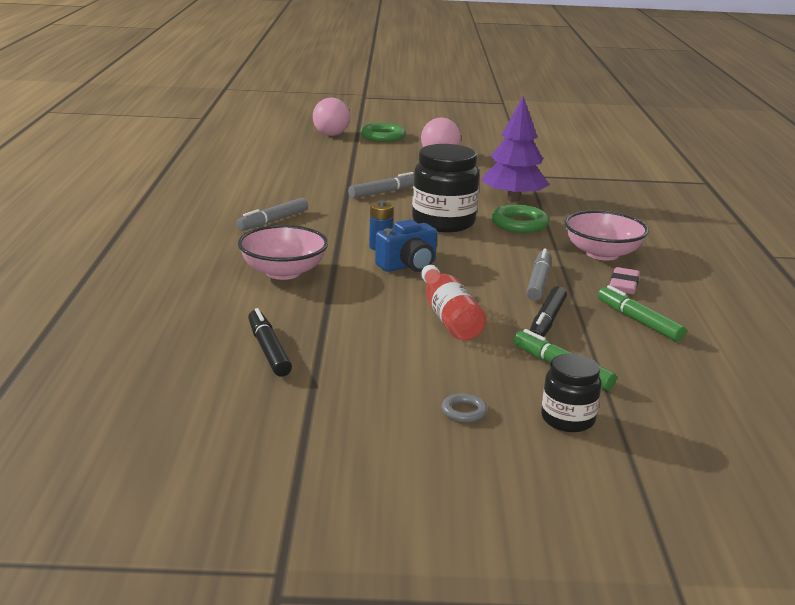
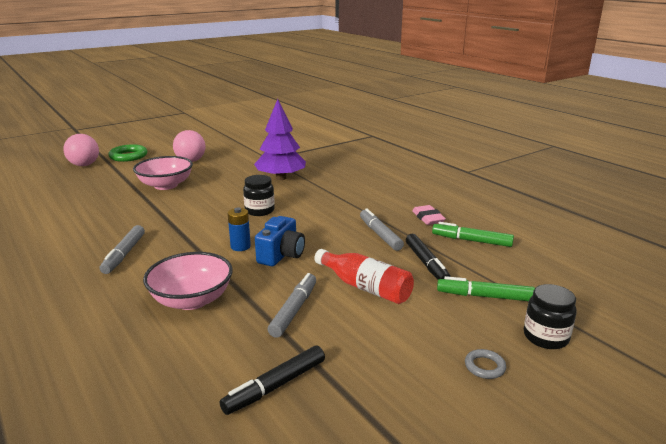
camera: 35 degrees left, 0 degrees up
black marker [248,308,292,377] -> black marker turned 75 degrees counterclockwise [220,346,325,415]
grey marker [348,172,414,198] -> grey marker moved to [268,273,316,338]
black jar [412,144,480,232] -> black jar [243,175,275,216], size x0.57
green ring [492,205,549,233] -> none
pink bowl [565,210,649,261] -> pink bowl moved to [133,156,193,190]

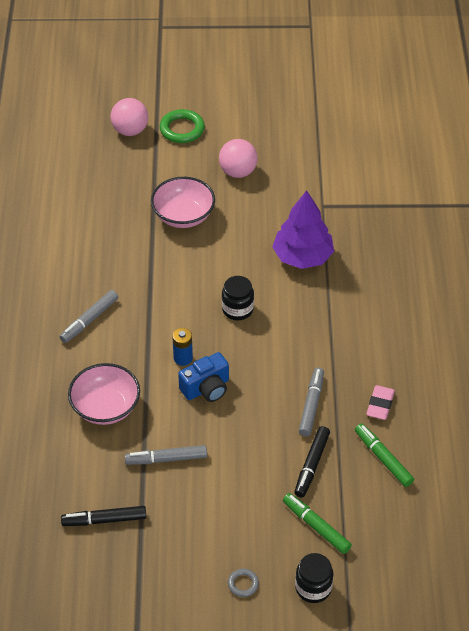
camera: 35 degrees right, 25 degrees up
grey marker [268,273,316,338] -> grey marker turned 150 degrees counterclockwise [125,445,207,465]
red bottle [314,249,414,304] -> none

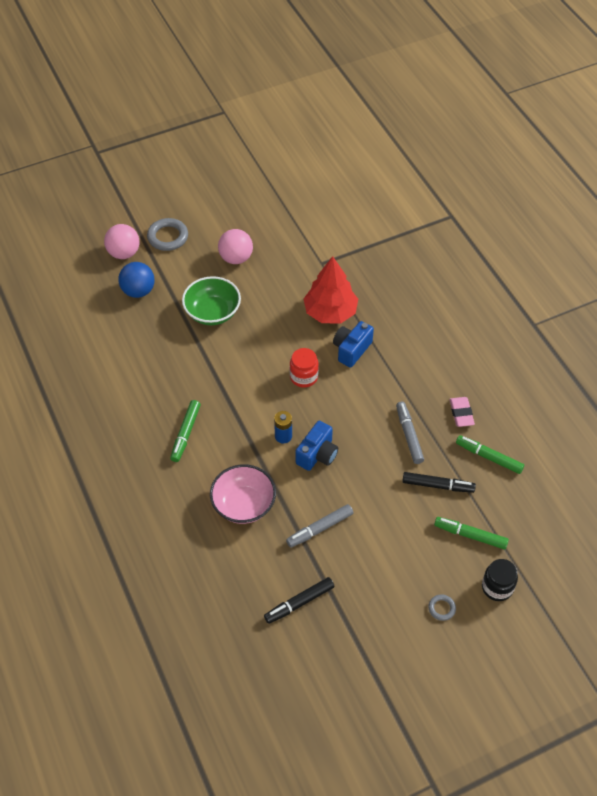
camera: 25 degrees left, 5 degrees up
grey marker [60,290,118,343] -> green marker [170,400,201,462]
pink bowl [151,177,215,228] -> green bowl [182,276,241,325]
green ring [160,109,205,143] -> grey ring [147,218,188,251]
black jar [222,276,254,320] -> red jar [290,348,319,388]
purple tree [272,190,334,269] -> red tree [304,256,358,323]
black marker [294,426,330,497] -> black marker turned 75 degrees counterclockwise [402,472,476,493]
none -> blue ball [118,262,155,298]
none -> blue camera [333,321,374,368]

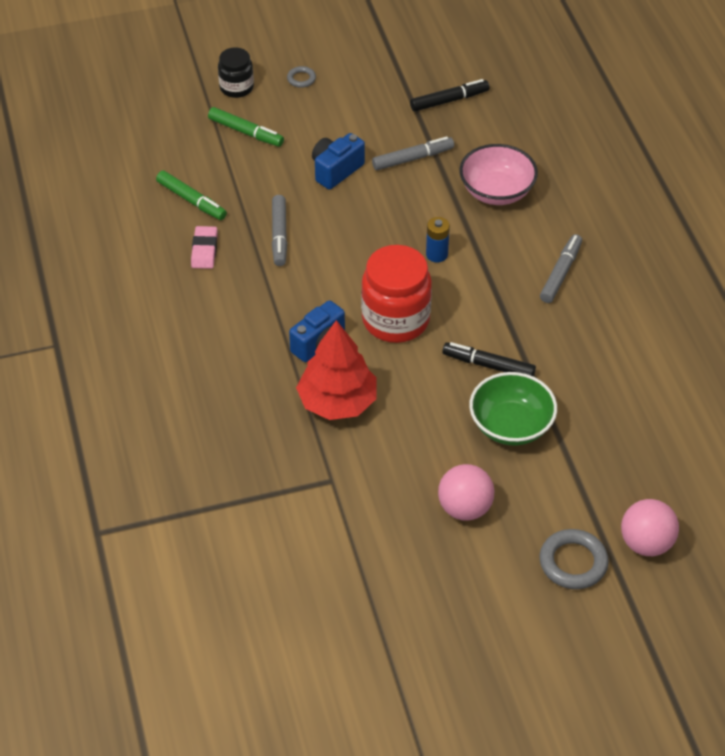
camera: 170 degrees left, 5 degrees down
blue ball [118,262,155,298] -> none
green marker [170,400,201,462] -> grey marker [540,234,582,303]
red jar [290,348,319,388] -> red jar [361,245,432,343], size x1.76
blue camera [295,421,338,471] -> blue camera moved to [312,133,365,190]
black marker [402,472,476,493] -> black marker moved to [442,342,536,377]

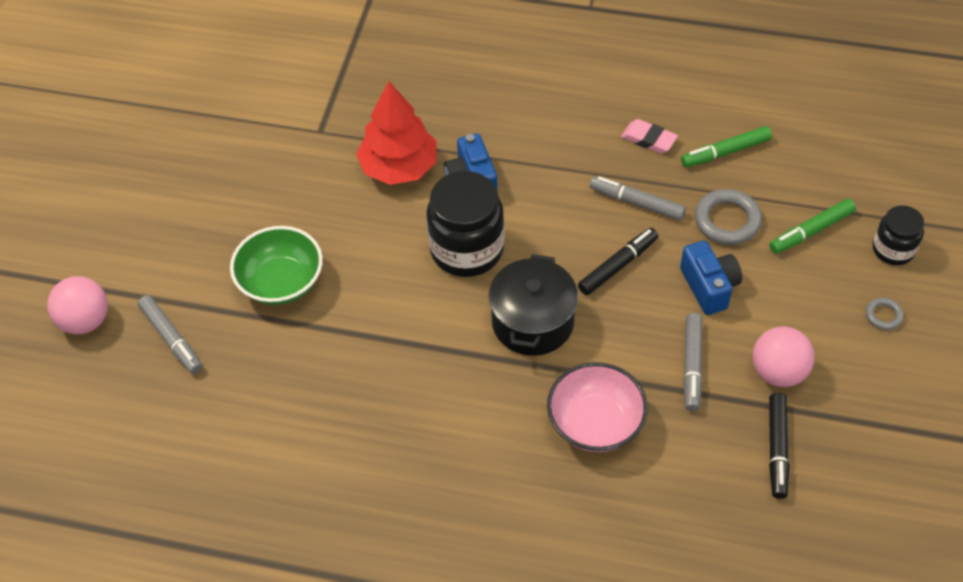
camera: 120 degrees right, 5 degrees up
red jar [361,245,432,343] -> black jar [426,171,505,277]
blue battery [426,217,450,262] -> black pot [489,254,578,356]
pink ball [438,464,495,521] -> pink ball moved to [753,326,815,387]
black marker [442,342,536,377] -> black marker moved to [578,228,658,295]
grey marker [540,234,582,303] -> grey marker moved to [138,295,202,374]
grey ring [540,529,609,589] -> grey ring moved to [695,189,762,245]

